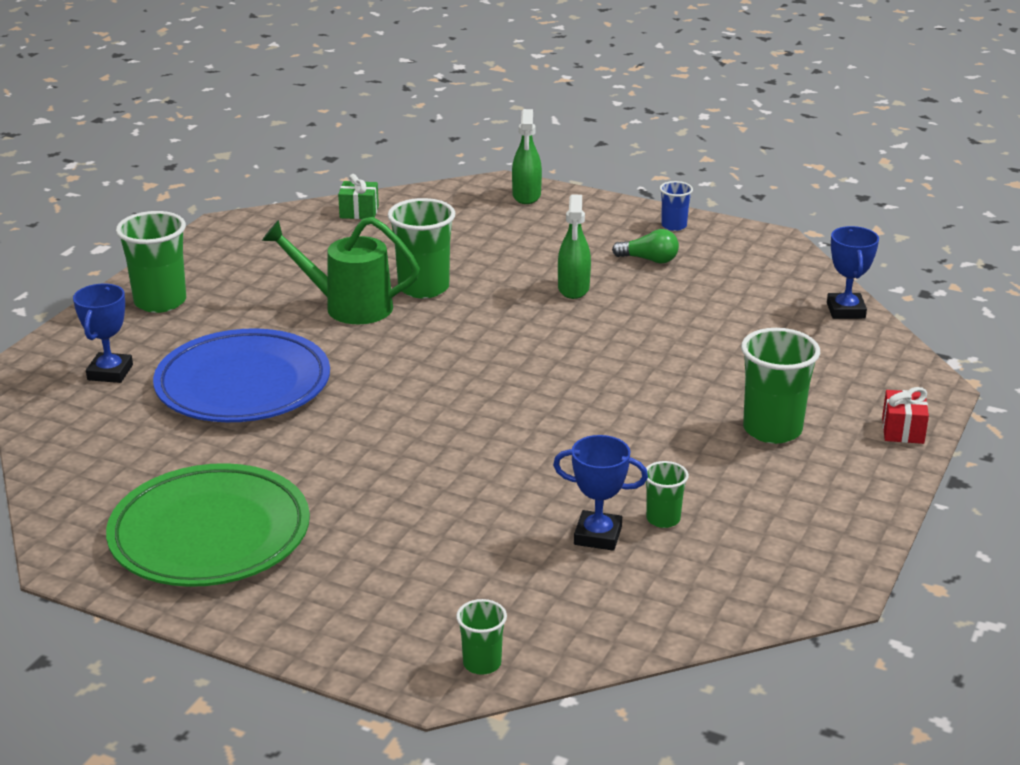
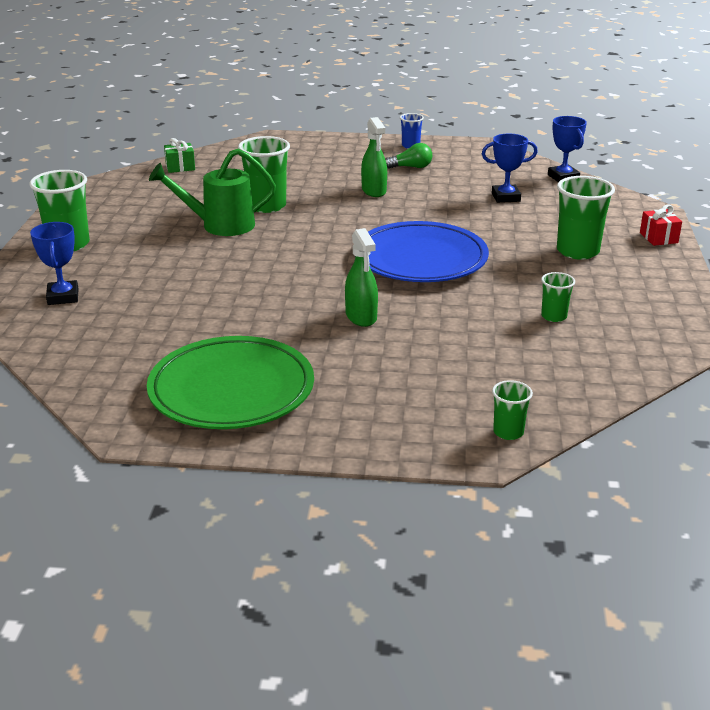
camera: 20 degrees left, 0 degrees up
blue plate [153,328,330,422] -> blue plate moved to [355,221,489,282]
green spray bottle [512,109,542,204] -> green spray bottle moved to [345,228,378,327]
blue trophy [553,435,648,551] -> blue trophy moved to [482,134,538,203]

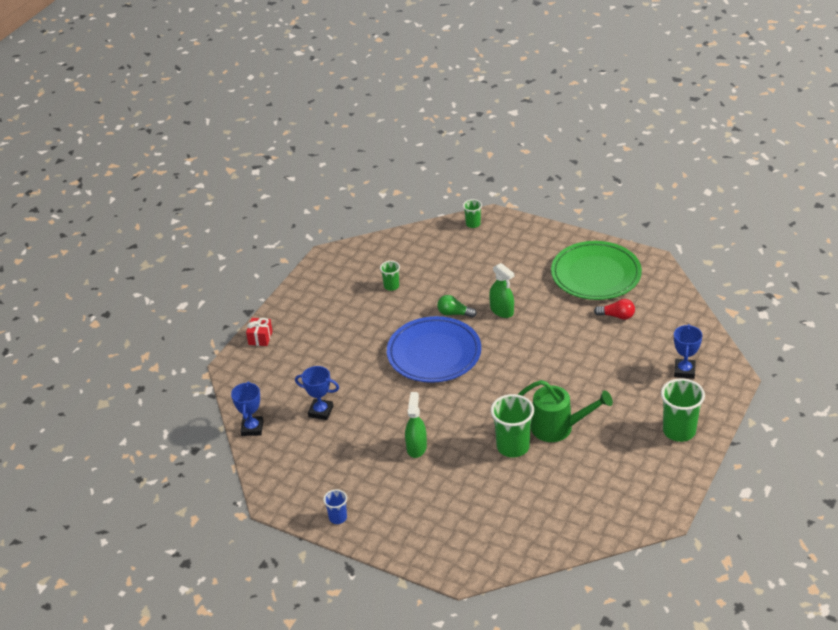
camera: 155 degrees left, 10 degrees up
green gift [164,138,195,173] -> none
green spray bottle [345,228,378,327] -> green spray bottle turned 135 degrees clockwise [489,263,514,318]
green light bulb [385,143,432,169] -> green light bulb moved to [437,295,477,318]
green cup [557,176,615,260] -> none
none -> red light bulb [594,299,635,320]

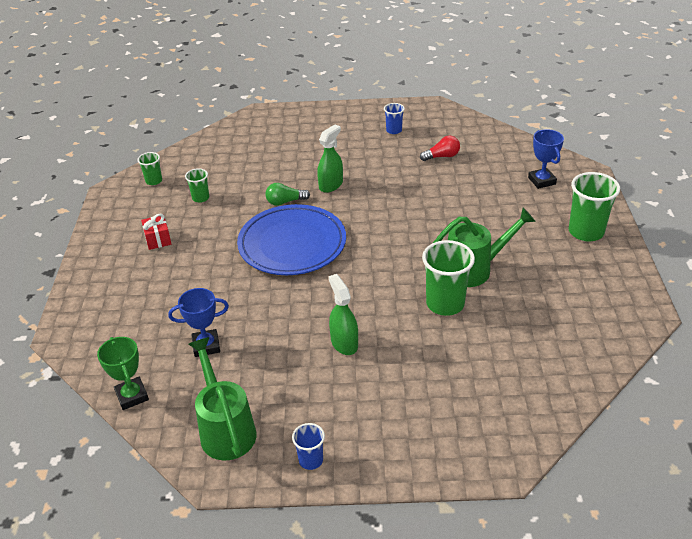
camera: 30 degrees left, 0 degrees up
blue trophy [231,381,263,436] -> green trophy [97,337,149,410]
red gift [246,318,273,346] -> red gift moved to [141,214,171,250]
green cup [463,199,482,228] -> green cup moved to [138,152,162,185]
green spray bottle [489,263,514,318] -> green spray bottle turned 75 degrees counterclockwise [317,124,343,193]
green plate [551,241,642,300] -> blue cup [384,103,405,134]
none -> green watering can [189,337,257,460]

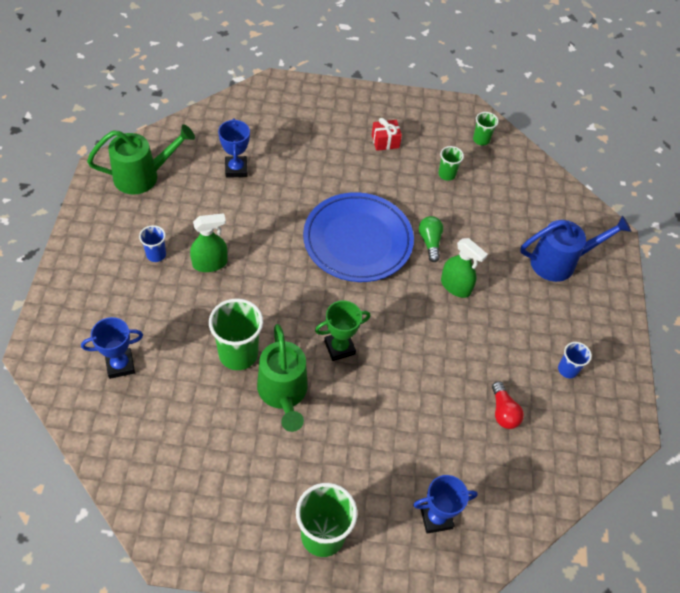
camera: 90 degrees right, 15 degrees up
green trophy [97,337,149,410] -> green trophy moved to [315,301,370,361]
blue cup [292,423,325,470] -> blue cup moved to [139,225,166,262]
none -> blue trophy [81,317,143,379]
none -> blue watering can [520,215,631,282]

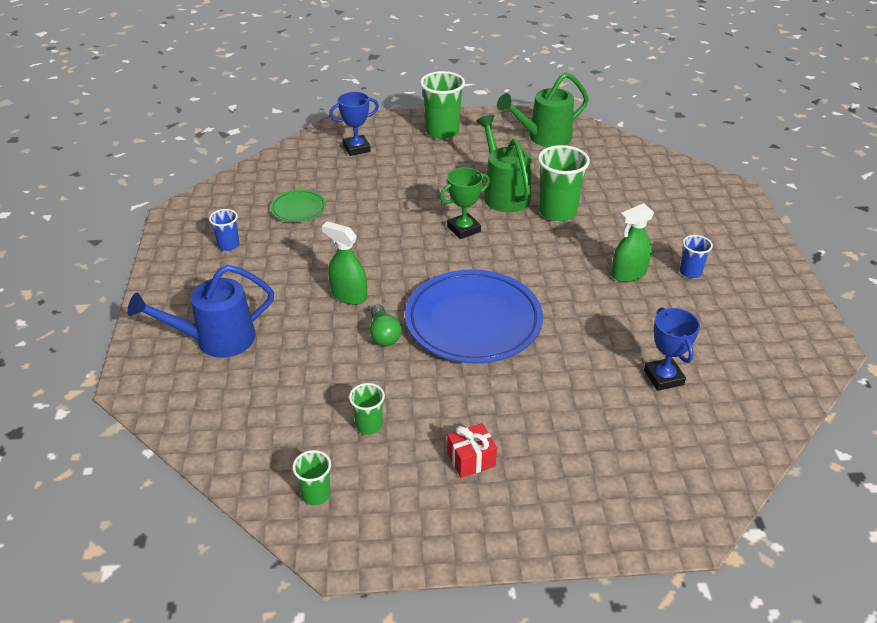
camera: 175 degrees right, 15 degrees down
blue trophy [81,317,143,379] -> none
green watering can [87,124,195,195] -> green watering can moved to [497,72,589,147]
red light bulb [492,381,524,429] -> green plate [270,190,326,222]

